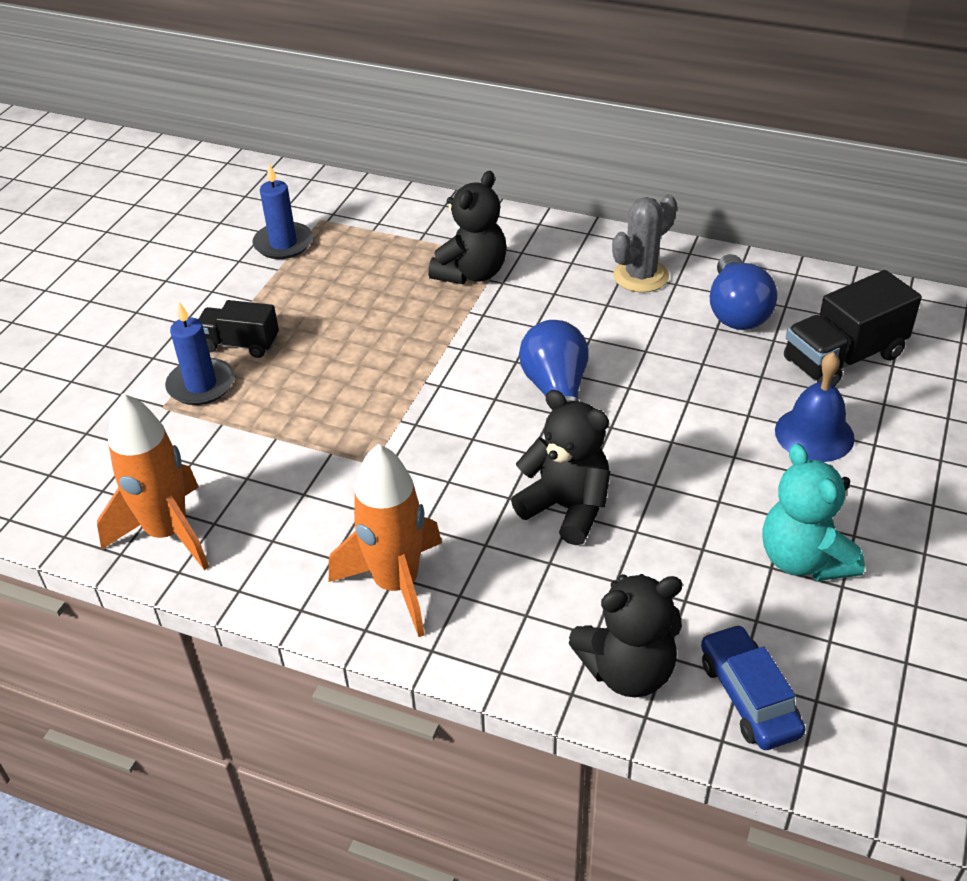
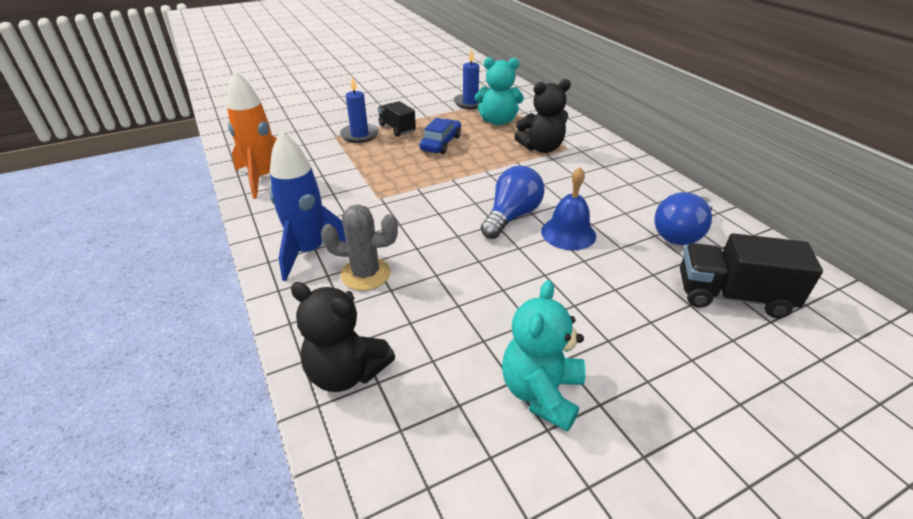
camera: 40 degrees right, 5 degrees down
orange rocket [329,444,442,637] -> blue rocket [270,131,346,281]
black teddy bear [511,390,610,545] -> none
grey cactus [612,194,677,293] -> grey cactus moved to [321,205,398,290]
blue car [701,624,806,750] -> blue car moved to [419,118,461,154]
blue bell [775,352,855,462] -> blue bell moved to [541,167,596,250]
none -> turquoise teddy bear [475,57,524,125]

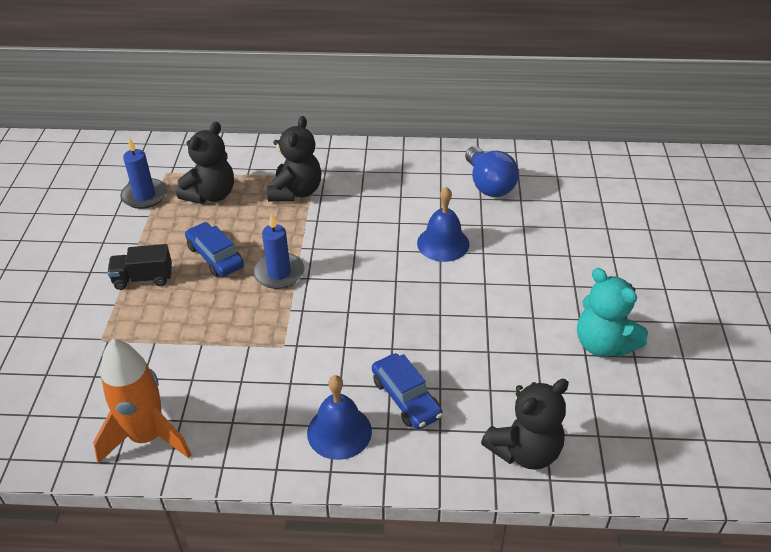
camera: 60 degrees left, 5 degrees up
blue rocket [270,131,346,281] -> blue bell [307,375,372,460]
grey cactus [321,205,398,290] -> blue car [372,353,443,429]
blue candle [340,76,379,143] -> blue candle moved to [253,214,304,289]
turquoise teddy bear [475,57,524,125] -> black teddy bear [176,122,234,204]
blue light bulb [481,166,545,239] -> none
black truck [680,233,823,318] -> none

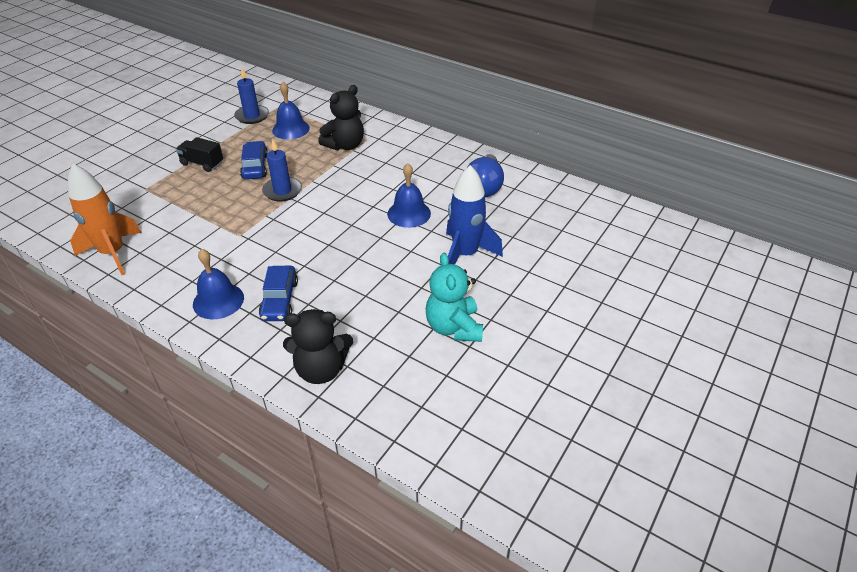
camera: 30 degrees right, 0 degrees up
black teddy bear [176,122,234,204] -> blue bell [272,82,310,139]
none -> blue rocket [446,165,503,264]

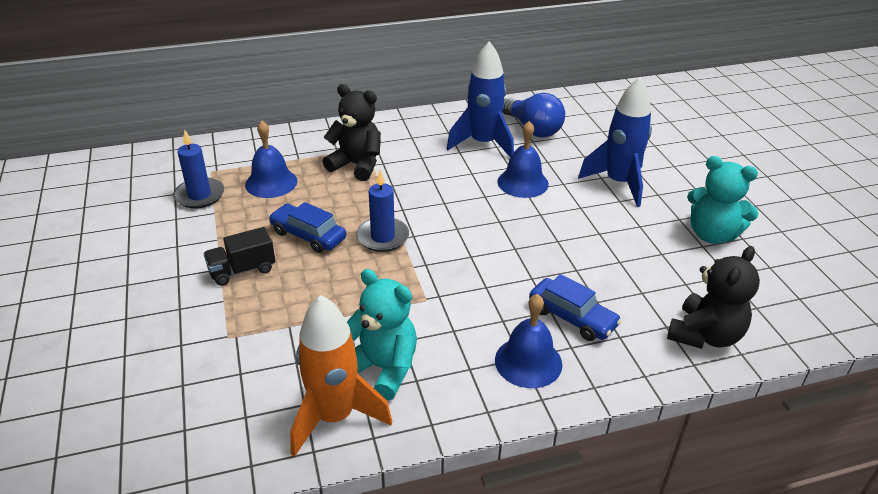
camera: 50 degrees left, 5 degrees down
black teddy bear [318,85,364,151] -> black teddy bear turned 60 degrees counterclockwise [323,84,381,181]
none -> turquoise teddy bear [347,269,417,400]
none -> blue rocket [447,41,514,157]

